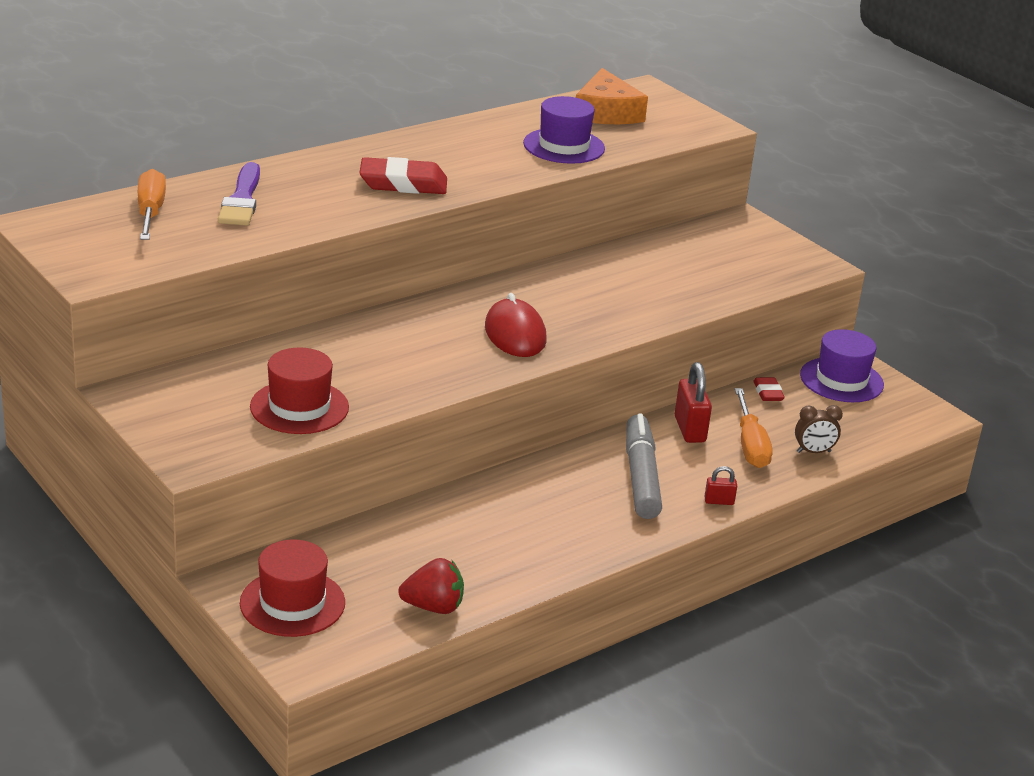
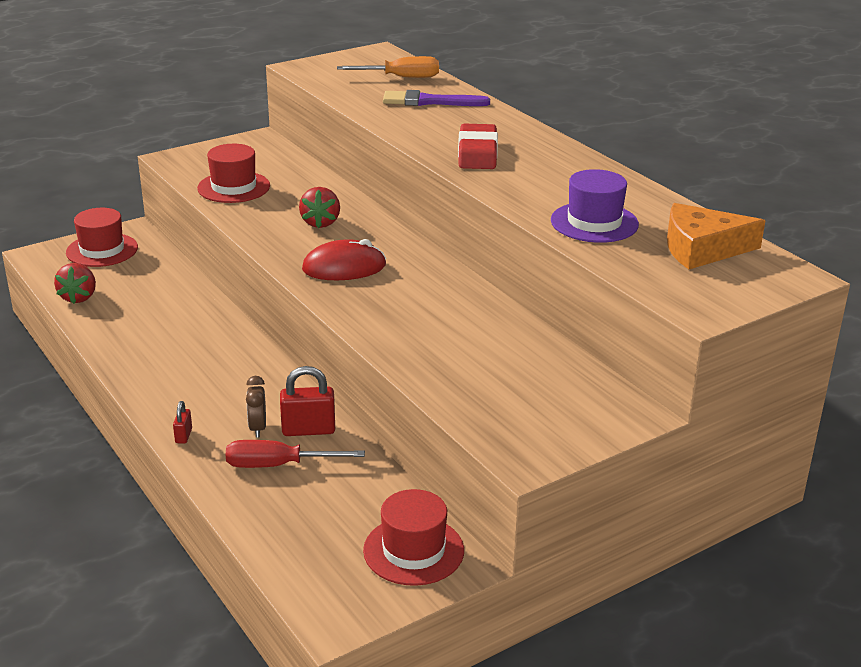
camera: 95 degrees right, 0 degrees up
grey marker [626,414,662,519] -> none
orange screwdriver [735,388,773,468] -> red screwdriver [226,440,365,468]
red eraser [753,377,785,401] -> none
brown clock [795,405,843,453] -> brown clock moved to [246,376,266,438]
purple hat [800,329,884,402] -> red hat [363,489,464,586]
none -> red strawberry [299,187,340,228]

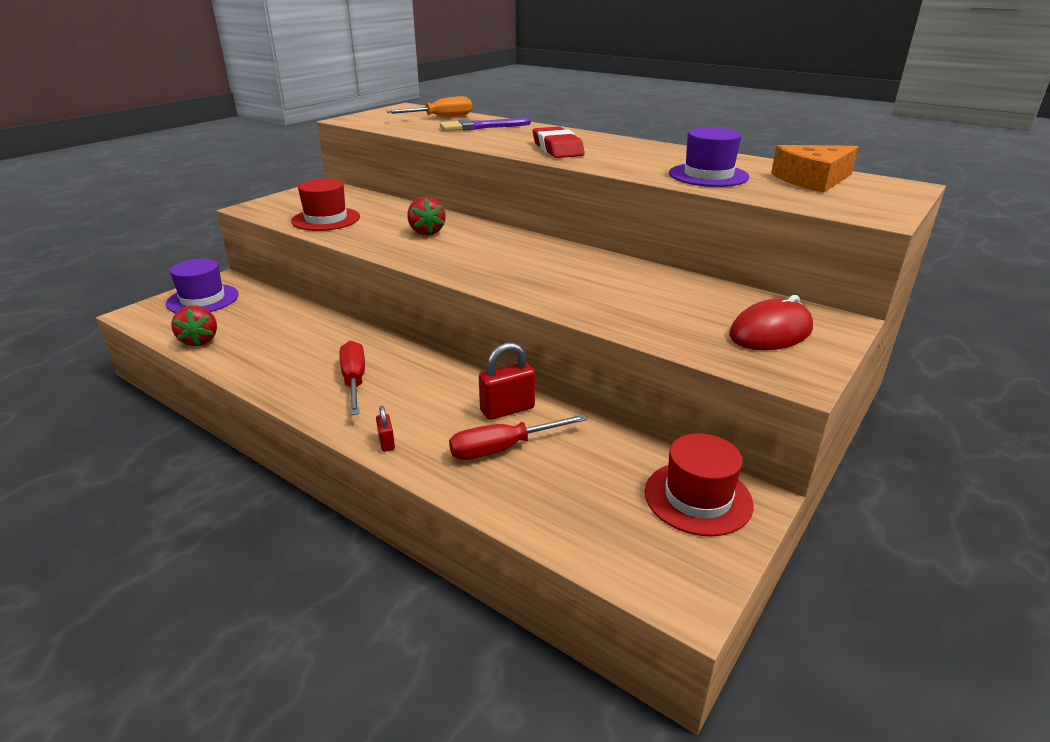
camera: 20 degrees left, 0 degrees up
red hat [66,208,138,267] -> purple hat [166,259,239,313]
brown clock [246,376,266,438] -> none
red mouse [302,239,386,280] -> red mouse moved to [729,295,813,350]
none -> red screwdriver [340,341,365,415]

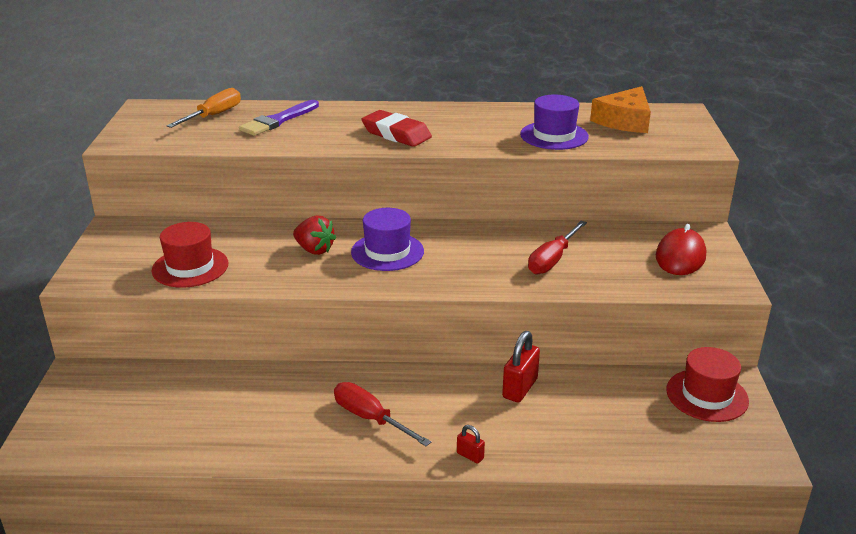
camera: 35 degrees left, 0 degrees up
purple hat [166,259,239,313] -> purple hat moved to [351,208,424,271]
red strawberry [171,305,217,346] -> none
red screwdriver [449,414,588,460] -> red screwdriver moved to [528,221,587,274]

